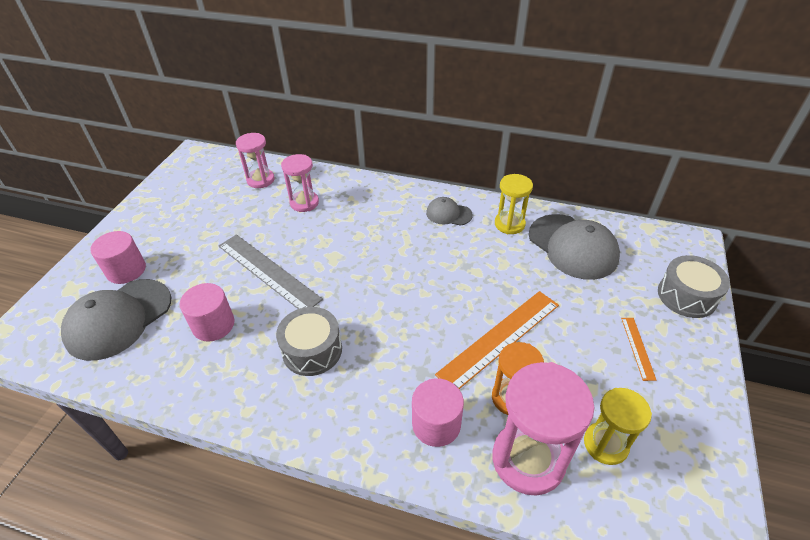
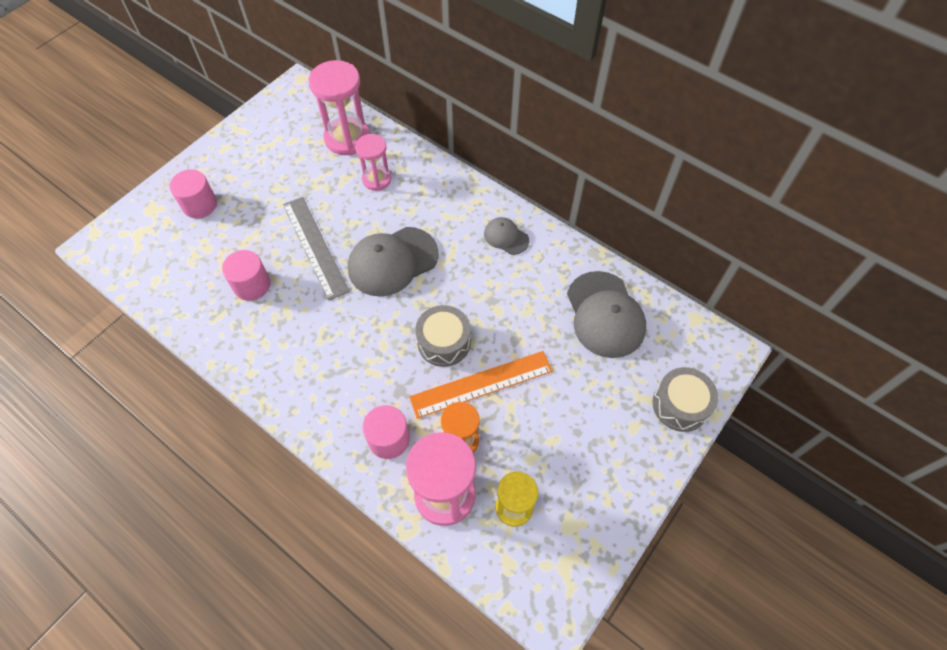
camera: 20 degrees right, 15 degrees up
grey cap [61,279,171,361] -> grey cap moved to [348,227,439,297]
pink hourglass [236,133,275,188] -> pink hourglass [309,60,370,155], size x1.63
grey drum [276,307,342,376] -> grey drum moved to [415,305,471,367]
yellow hourglass [495,174,533,234] -> none
orange ruler [621,318,657,381] -> none

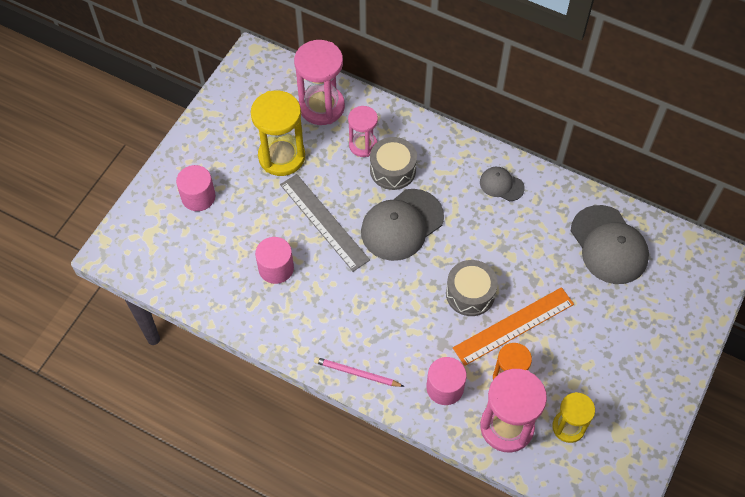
camera: 10 degrees left, 0 degrees up
grey drum [652,367,718,432] -> grey drum moved to [370,137,417,190]
none -> yellow hourglass [251,91,305,176]
none -> pink pencil [314,357,405,387]

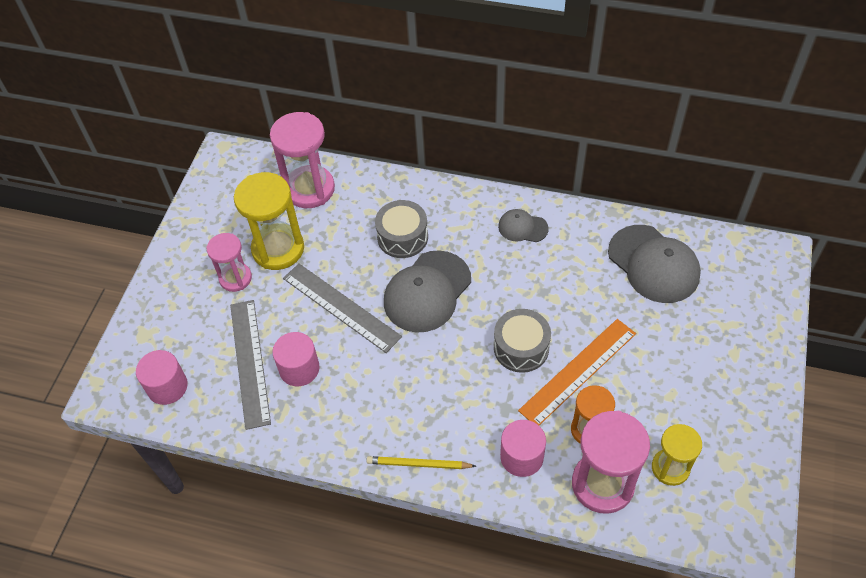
camera: 10 degrees left, 5 degrees down
pink cylinder [176,165,216,211] -> pink cylinder moved to [136,350,188,405]
pink pencil [314,357,405,387] -> yellow pencil [366,456,476,469]
pink hourglass [348,106,378,157] -> pink hourglass moved to [206,233,252,292]
none -> grey ruler [230,300,271,430]

